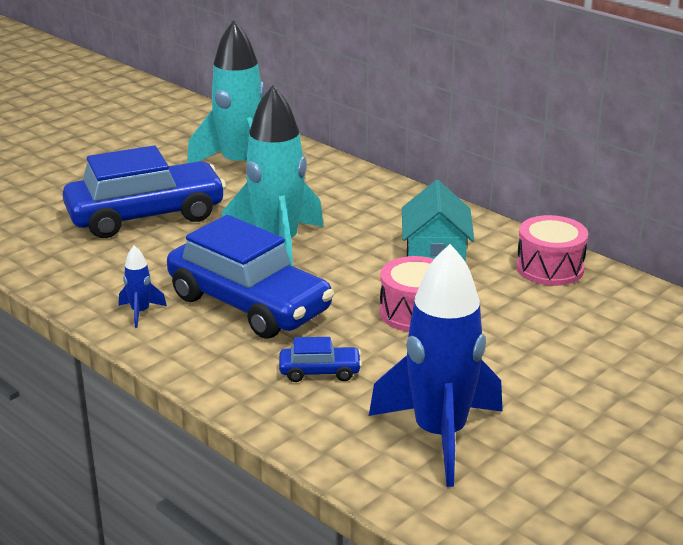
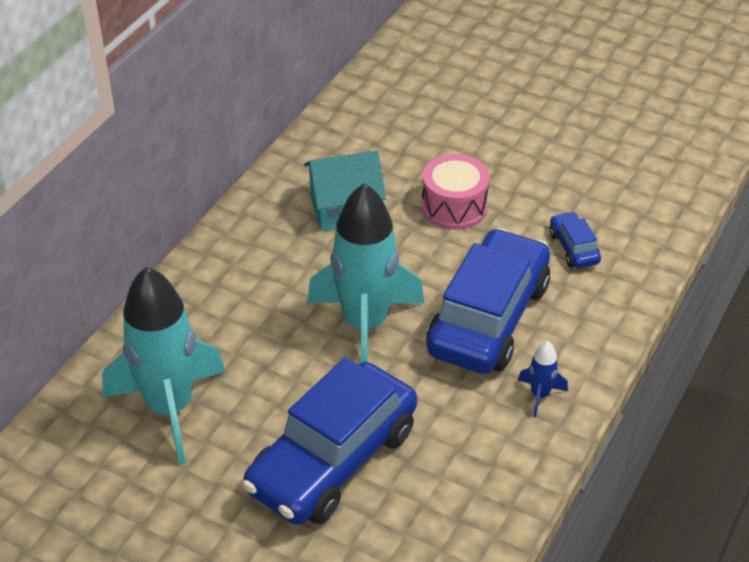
camera: 105 degrees left, 15 degrees up
blue car [63,145,226,238] -> blue car turned 105 degrees counterclockwise [242,357,417,525]
blue rocket [369,244,503,487] -> none
pink drum [516,215,588,286] -> none

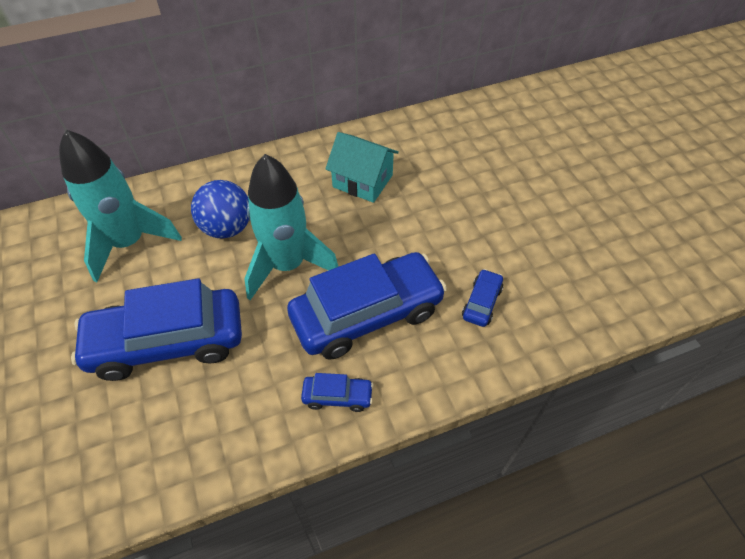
camera: 40 degrees right, 10 degrees up
pink drum [421,154,490,230] -> none
blue rocket [518,341,568,418] -> blue car [301,373,374,412]
none -> blue ball [191,180,249,239]

